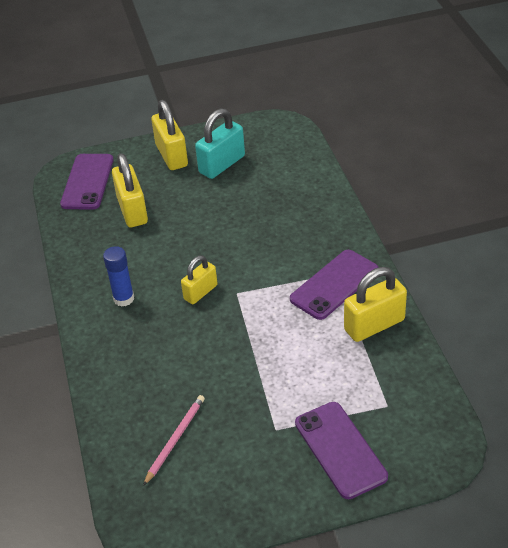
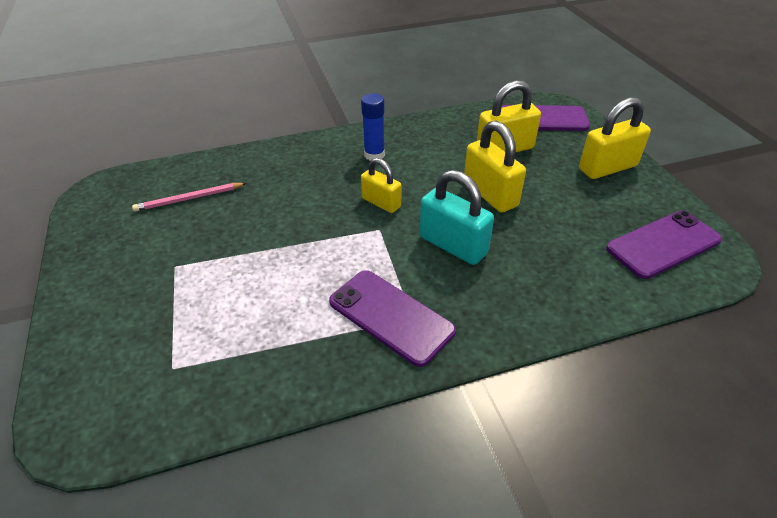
camera: 85 degrees right, 0 degrees up
pink pencil [143,395,205,486] -> pink pencil turned 135 degrees clockwise [132,183,246,212]
turquoise padlock [195,108,245,179] -> turquoise padlock moved to [420,170,494,265]
purple phone [295,402,388,499] -> purple phone moved to [606,211,722,279]
yellow padlock [344,267,407,342] -> yellow padlock moved to [464,121,526,213]

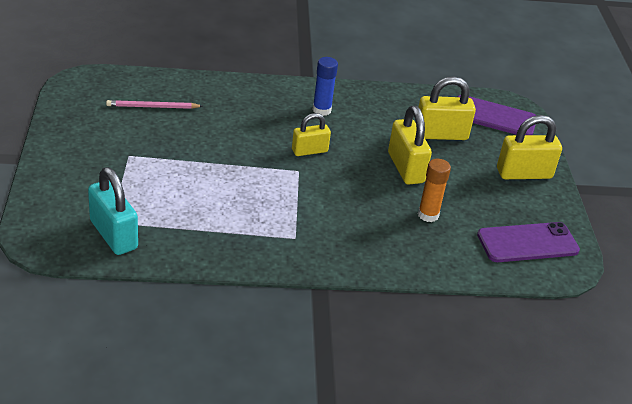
camera: 10 degrees right, 5 degrees down
purple phone [329,270,456,367] -> none
yellow padlock [361,158,401,213] -> yellow padlock turned 75 degrees counterclockwise [292,113,331,156]
turquoise padlock [420,170,494,265] -> turquoise padlock moved to [88,167,138,255]
none -> orange glue stick [418,159,451,222]

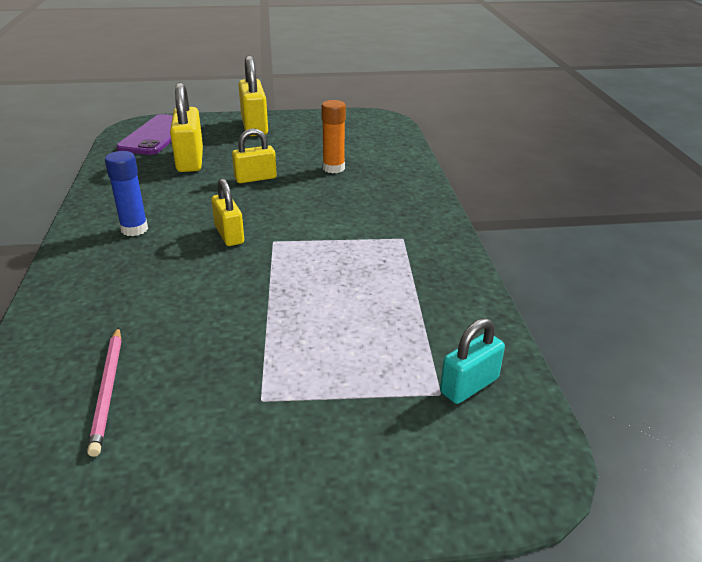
camera: 90 degrees left, 5 degrees down
turquoise padlock [88,167,138,255] -> turquoise padlock [440,318,505,404], size x0.64
yellow padlock [388,106,432,185] -> yellow padlock [232,128,277,183], size x0.64
purple phone [477,222,580,262] -> none

